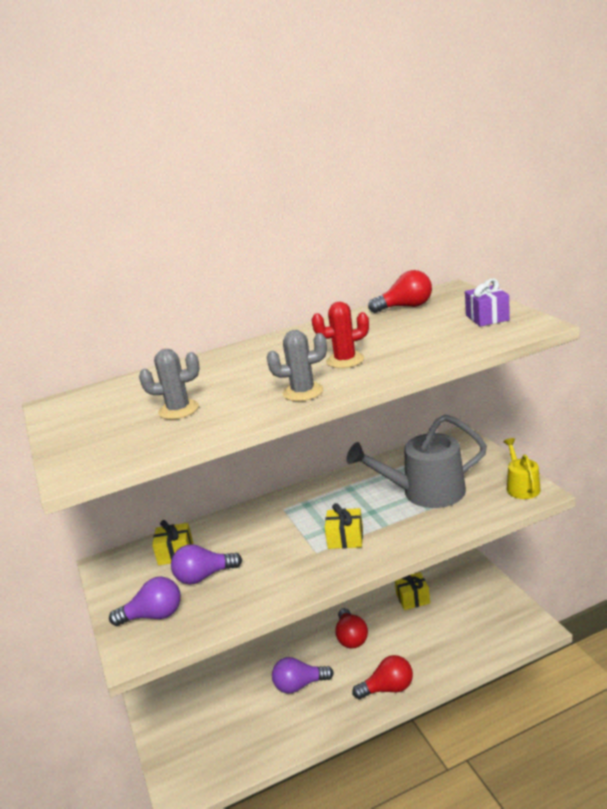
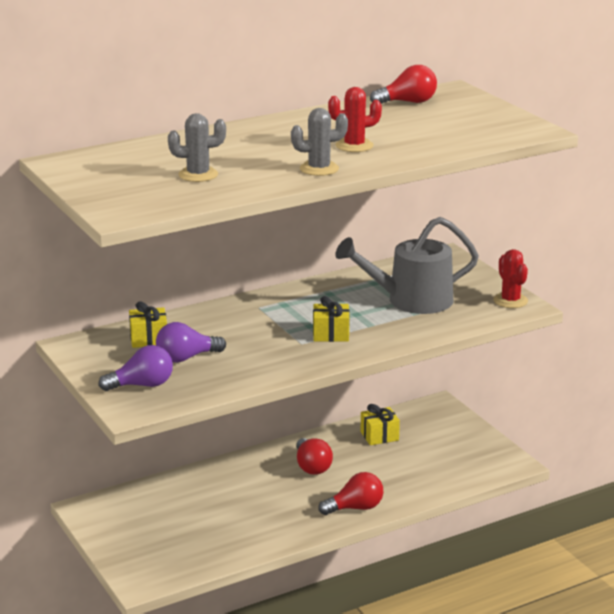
camera: 10 degrees left, 0 degrees up
purple light bulb [272,657,334,693] -> none
purple gift [465,279,510,327] -> none
yellow watering can [503,438,541,499] -> red cactus [493,249,528,308]

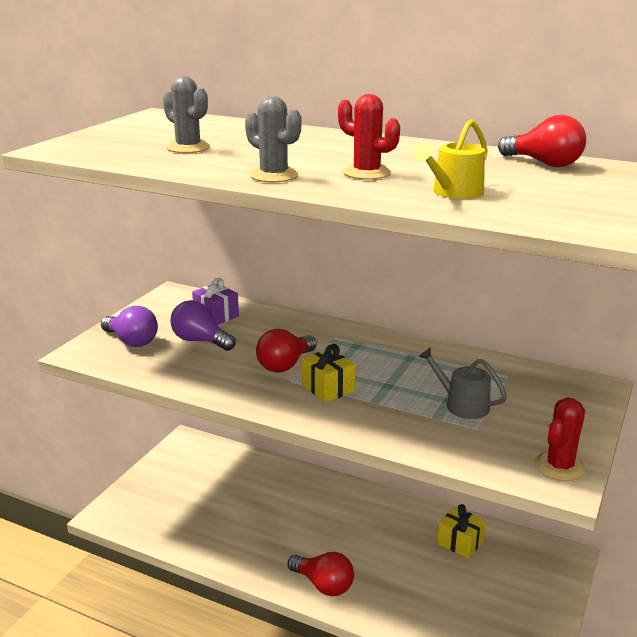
camera: 55 degrees right, 0 degrees up
yellow gift [129,301,167,348] -> purple gift [192,278,239,325]
red light bulb [296,438,333,475] -> red light bulb moved to [256,329,317,373]
grey watering can [335,217,479,314] -> grey watering can [418,347,507,419], size x0.53
none -> yellow watering can [414,119,488,199]

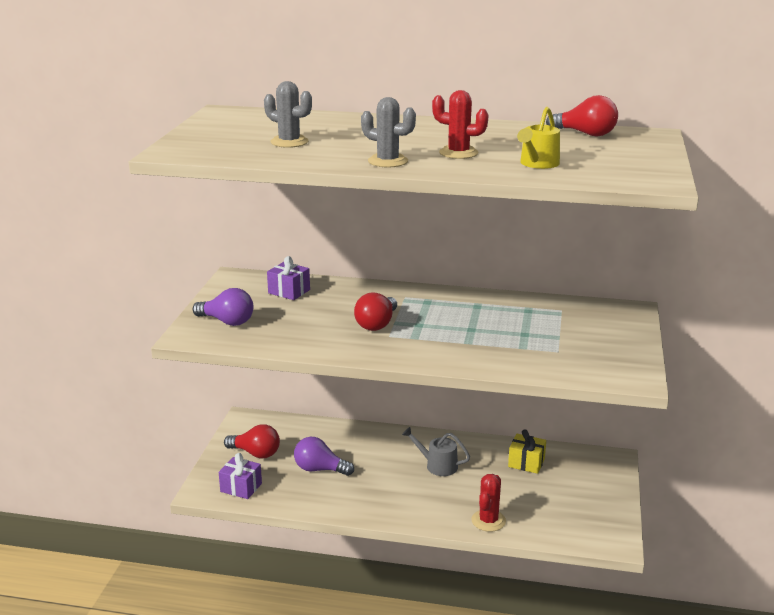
camera: 15 degrees left, 0 degrees up
purple light bulb [170,300,236,351] -> purple light bulb moved to [294,437,354,476]
red light bulb [288,552,354,596] -> red light bulb moved to [224,424,280,458]
yellow gift [302,344,355,402] -> none
grey watering can [418,347,507,419] -> grey watering can moved to [402,427,470,476]
red cactus [535,398,586,481] -> red cactus moved to [471,474,506,532]
none -> purple gift [219,453,262,499]

